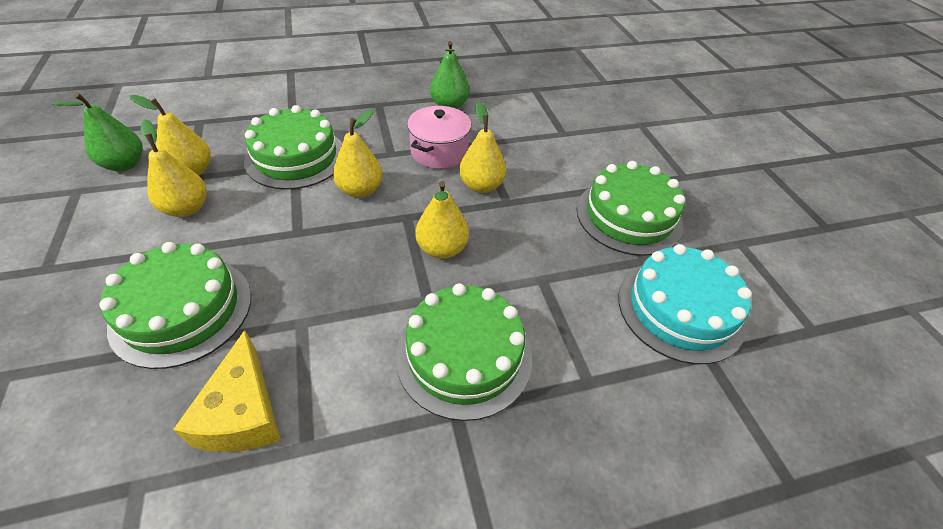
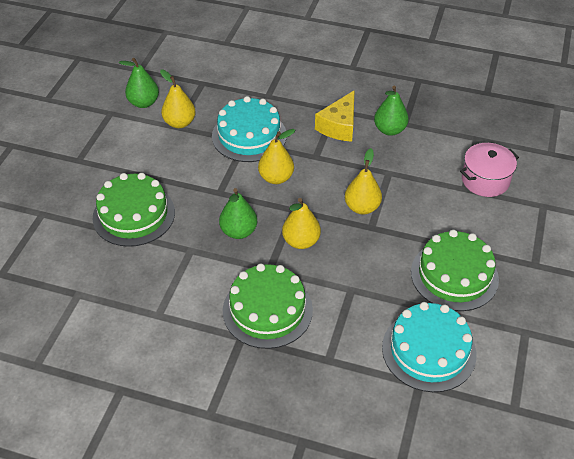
camera: 35 degrees right, 0 degrees up
yellow pear [141,120,207,217] -> none
yellow cheese [173,330,281,452] -> yellow cheese moved to [315,90,355,142]
green cake [244,105,342,190] -> turquoise cake [212,96,287,162]
pink pot [407,106,471,169] -> pink pot moved to [460,143,519,197]
none -> green pear [219,188,257,239]

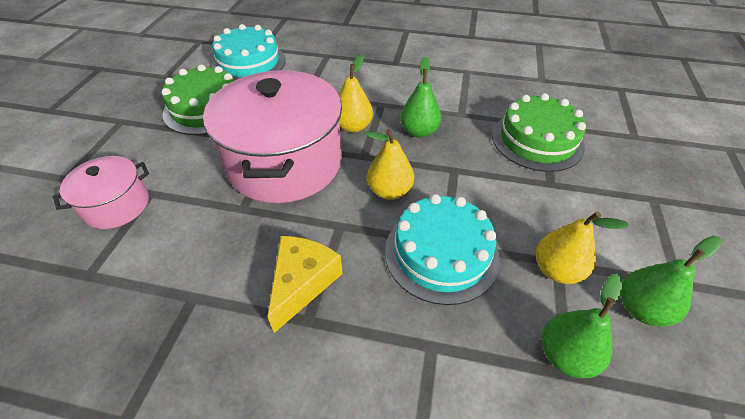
camera: 175 degrees right, 0 degrees up
green cake [223,263,313,349] -> none
yellow pear [345,148,382,215] -> pink pot [203,70,342,203]
green pear [374,85,409,136] -> green pear moved to [542,274,622,378]

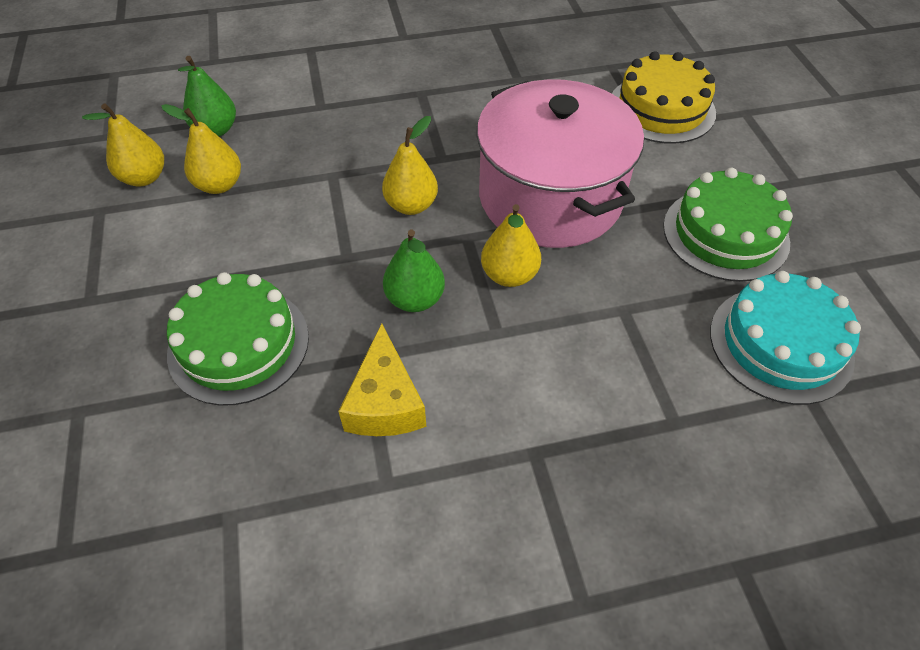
camera: 155 degrees right, 5 degrees up
pink pot [53,156,149,229] -> yellow cake [612,51,716,144]
yellow cheese [267,236,343,333] -> yellow cheese moved to [338,323,426,436]
turquoise cake [385,194,500,305] -> none
green pear [621,236,722,327] -> yellow pear [82,104,164,186]

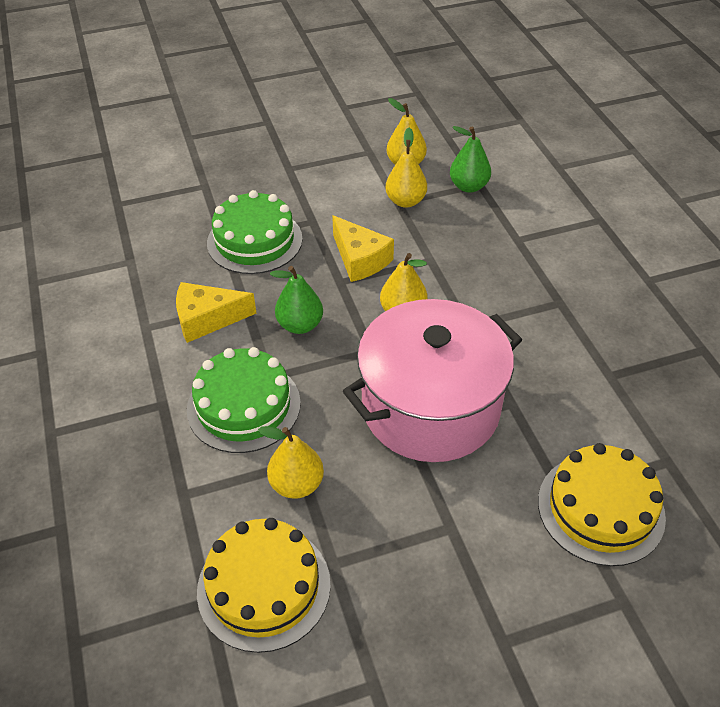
camera: 85 degrees right, 5 degrees down
yellow pear [481,204,541,287] -> yellow pear moved to [258,426,324,499]
green cake [663,168,793,282] -> green cake moved to [187,347,301,453]
turquoise cake [710,271,861,405] -> yellow cake [197,518,331,653]
none -> yellow cheese [332,215,394,282]

